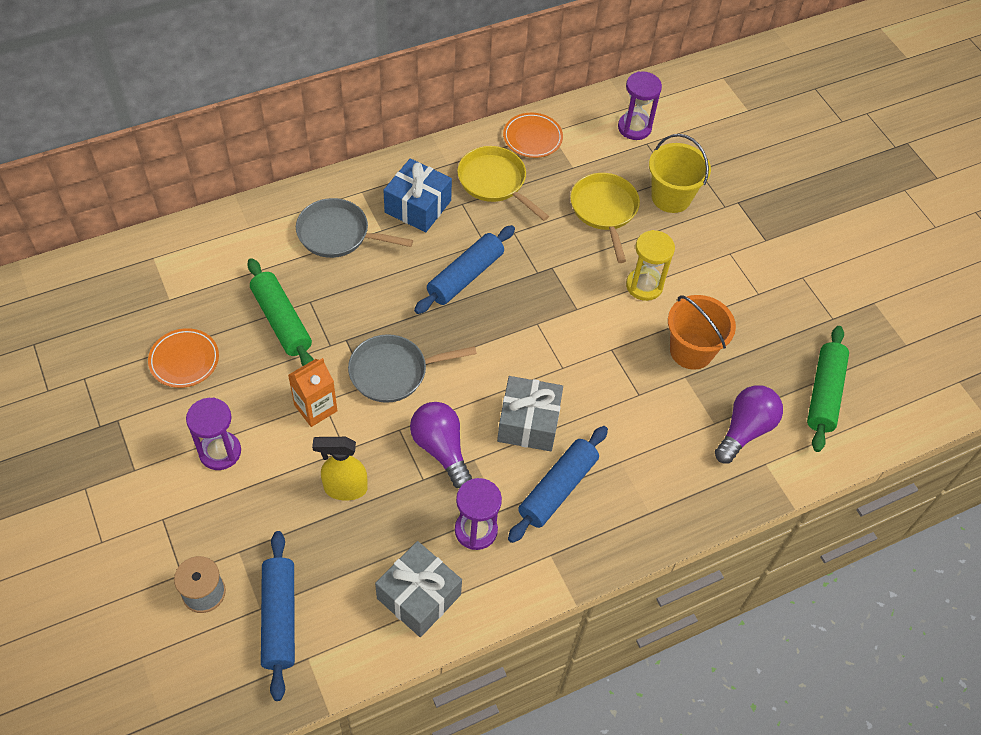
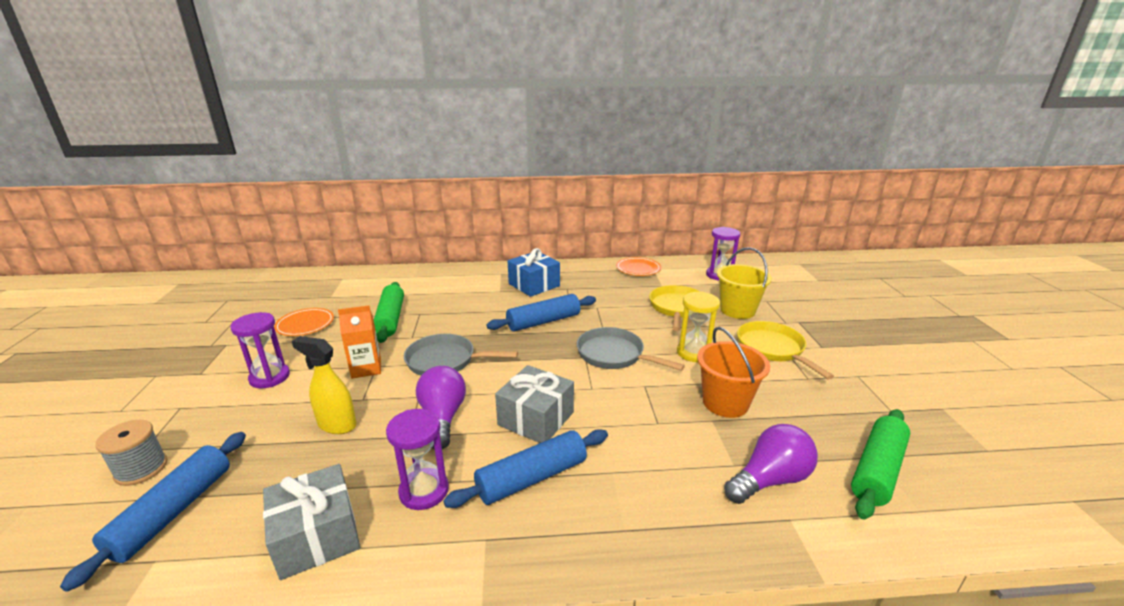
camera: 25 degrees right, 30 degrees down
grey pan [296,198,413,258] -> grey pan moved to [577,327,685,371]
yellow pan [457,146,549,221] -> yellow pan moved to [737,321,834,379]

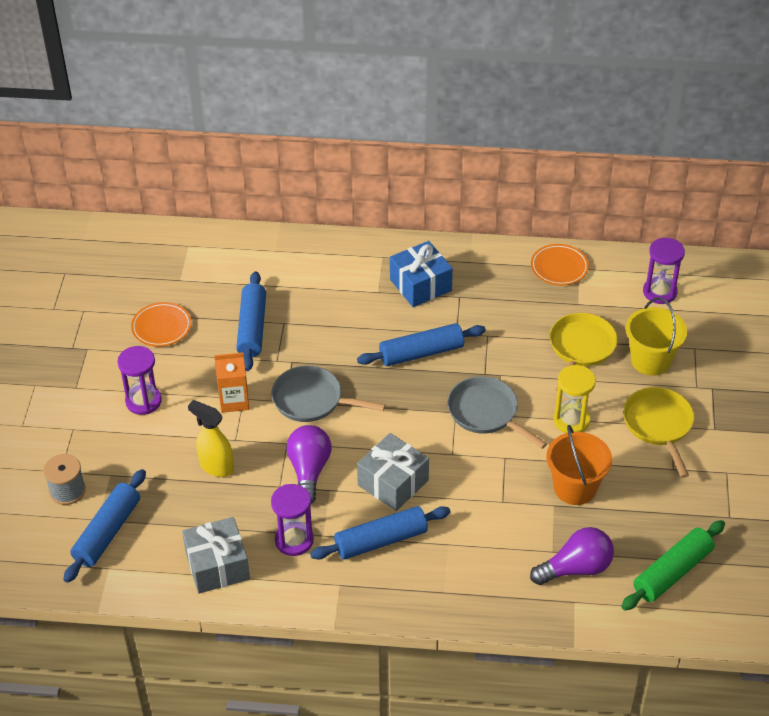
camera: 10 degrees right, 20 degrees up
green rolling pin [374,282,404,343] -> blue rolling pin [236,271,266,371]

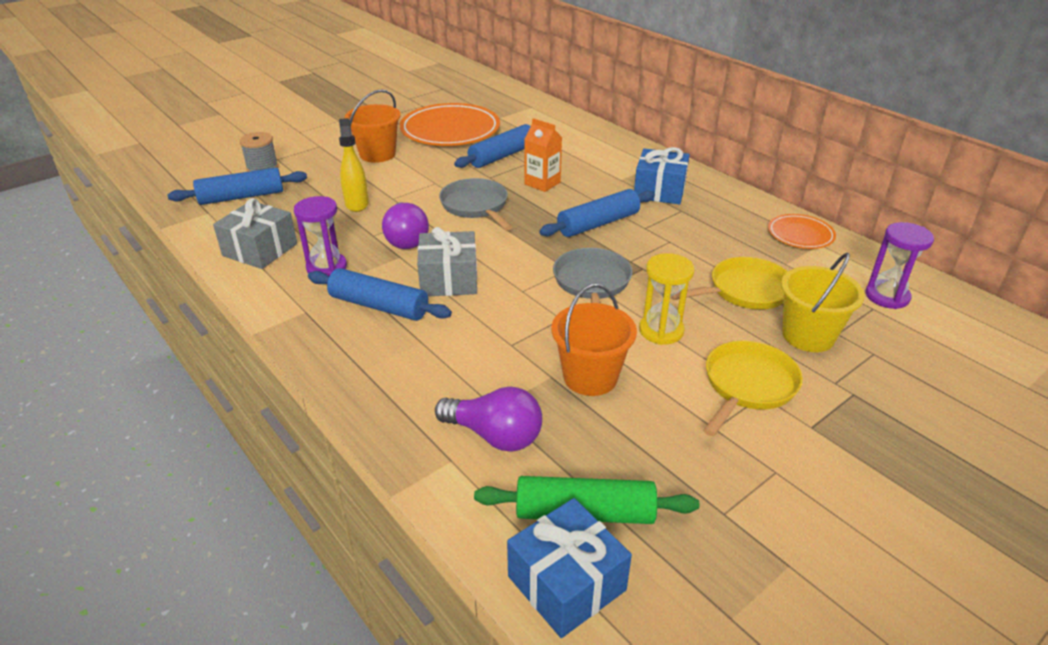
camera: 45 degrees right, 10 degrees down
purple hourglass [117,346,162,415] -> orange bucket [345,89,401,163]
orange plate [131,302,191,347] -> orange plate [400,103,500,146], size x1.93
orange carton [214,352,249,413] -> orange carton moved to [524,118,562,192]
purple light bulb [287,425,331,504] -> purple light bulb turned 120 degrees clockwise [382,202,429,249]
blue rolling pin [357,323,486,366] -> blue rolling pin turned 60 degrees counterclockwise [539,189,655,237]
none -> blue gift [507,498,632,638]

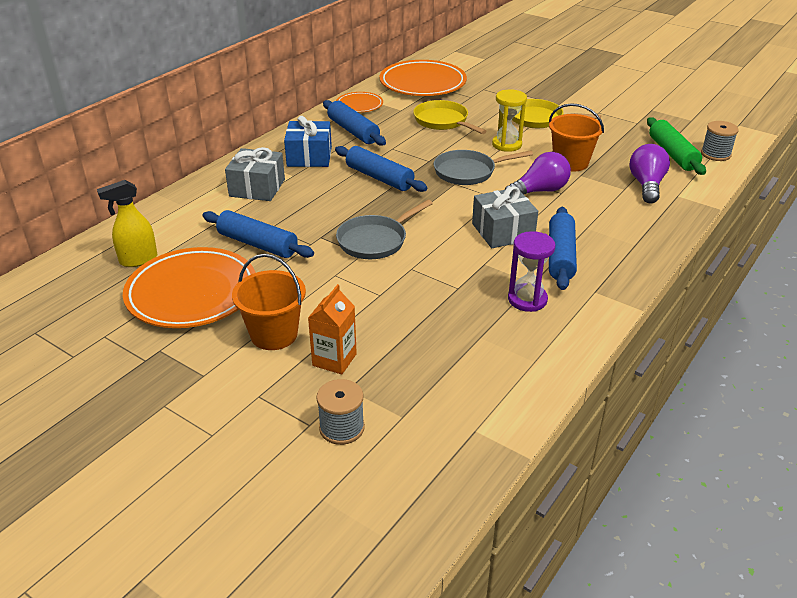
camera: 105 degrees left, 0 degrees up
blue rolling pin [168,167,307,205] -> blue rolling pin moved to [323,100,386,146]
grey gift [213,198,297,269] -> grey gift moved to [225,147,285,201]
yellow spray bottle [339,118,369,212] -> yellow spray bottle moved to [97,180,158,267]
purple light bulb [382,202,429,249] -> purple light bulb moved to [505,152,571,195]
blue gift [507,498,632,638] -> grey spool [701,121,739,161]
orange carton [524,118,562,192] -> orange carton moved to [308,284,357,375]
yellow bucket [781,252,865,352] -> none
purple hourglass [865,222,934,309] -> orange plate [379,60,467,96]

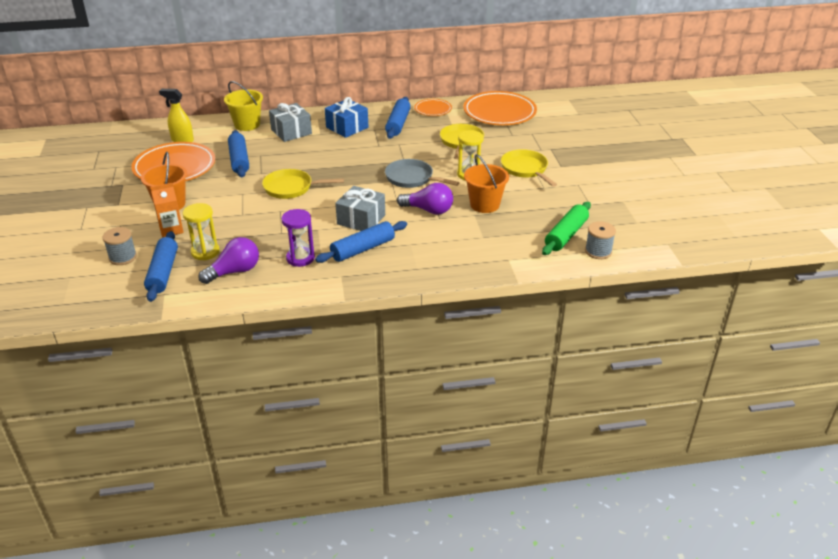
camera: 45 degrees right, 0 degrees up
blue rolling pin [335,146,427,192] -> blue rolling pin moved to [144,231,178,302]
grey pan [336,200,433,259] -> yellow pan [262,169,344,199]
purple light bulb [630,144,670,203] -> purple light bulb moved to [198,237,259,284]
none -> yellow hourglass [183,203,220,260]
none -> yellow bucket [224,81,263,131]

